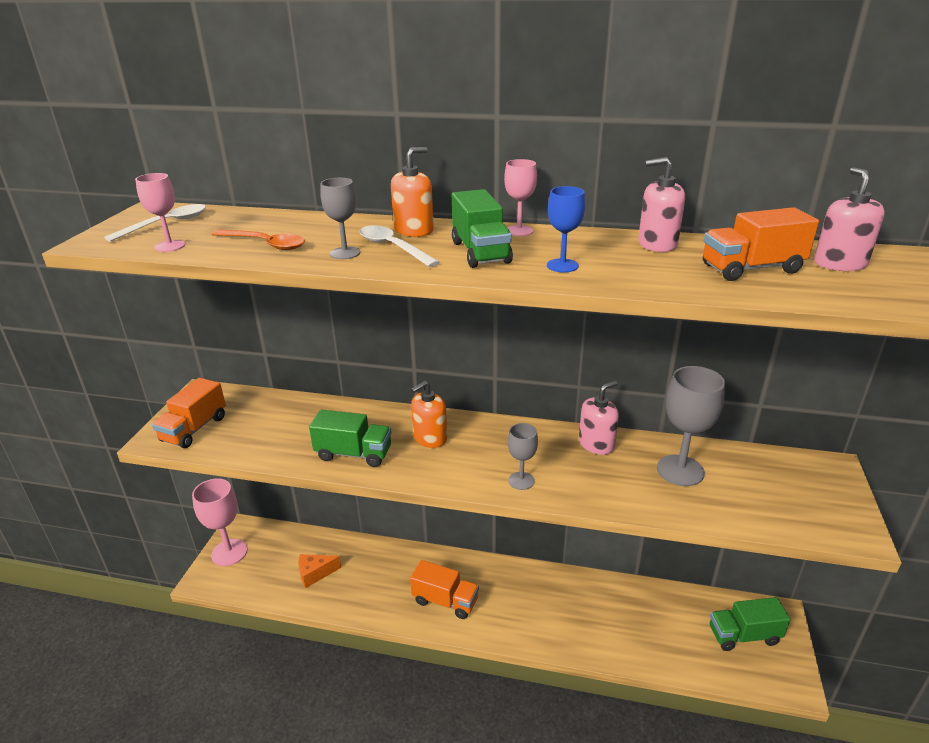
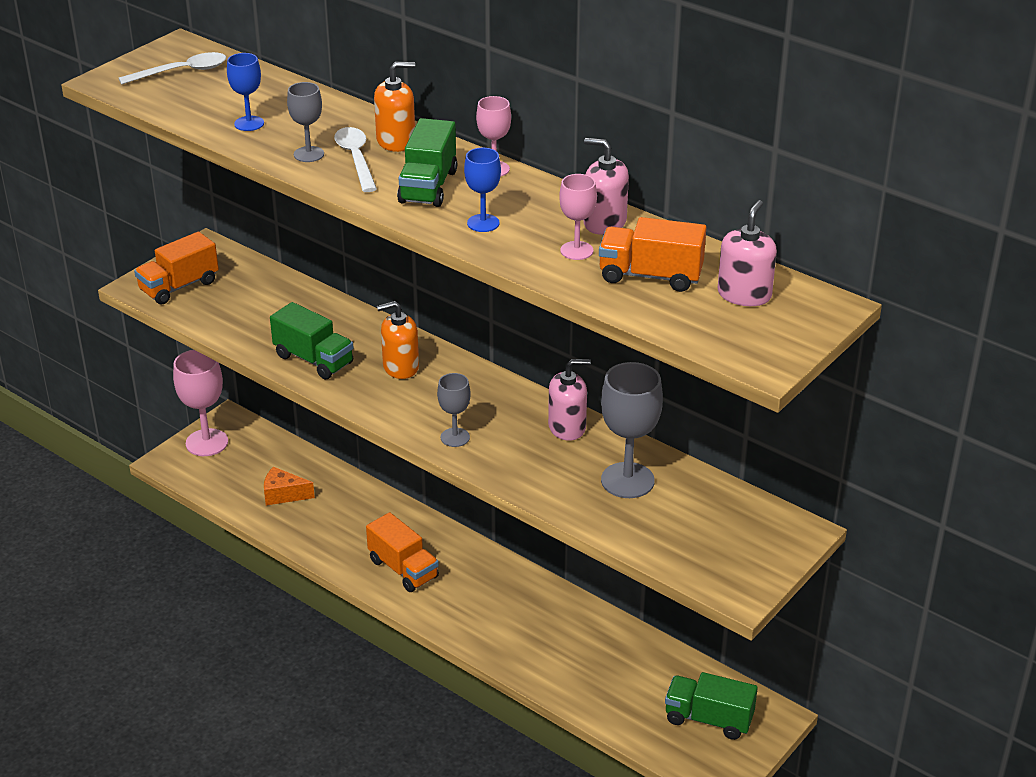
camera: 25 degrees right, 5 degrees up
pink goblet [135,173,185,252] -> pink goblet moved to [559,174,597,260]
orange spoon [211,229,305,250] -> blue goblet [227,53,264,131]

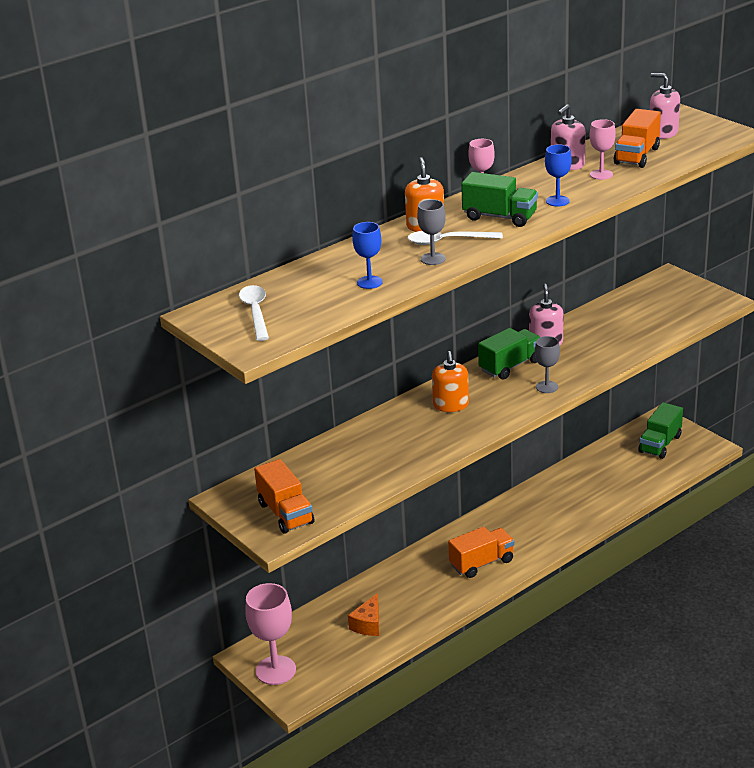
camera: 75 degrees left, 5 degrees down
green truck [270,302,353,380] -> green truck moved to [478,328,540,380]
grey goblet [601,362,663,498] -> none

